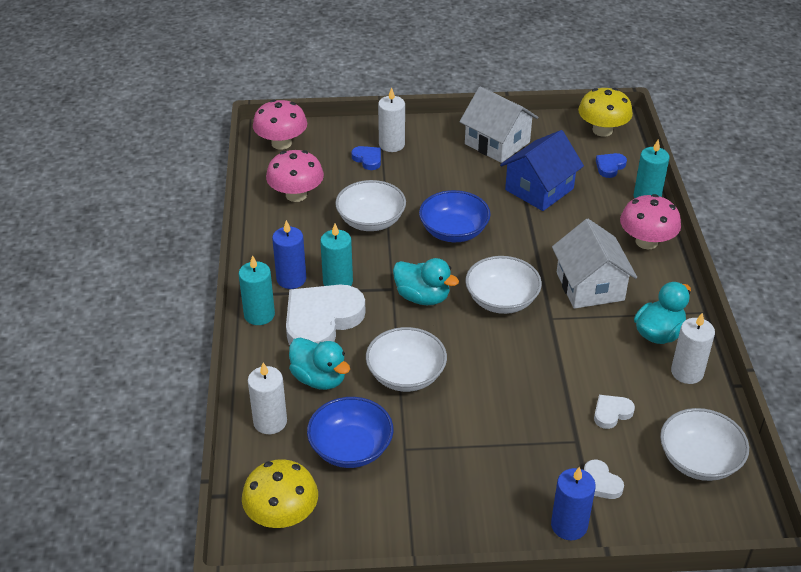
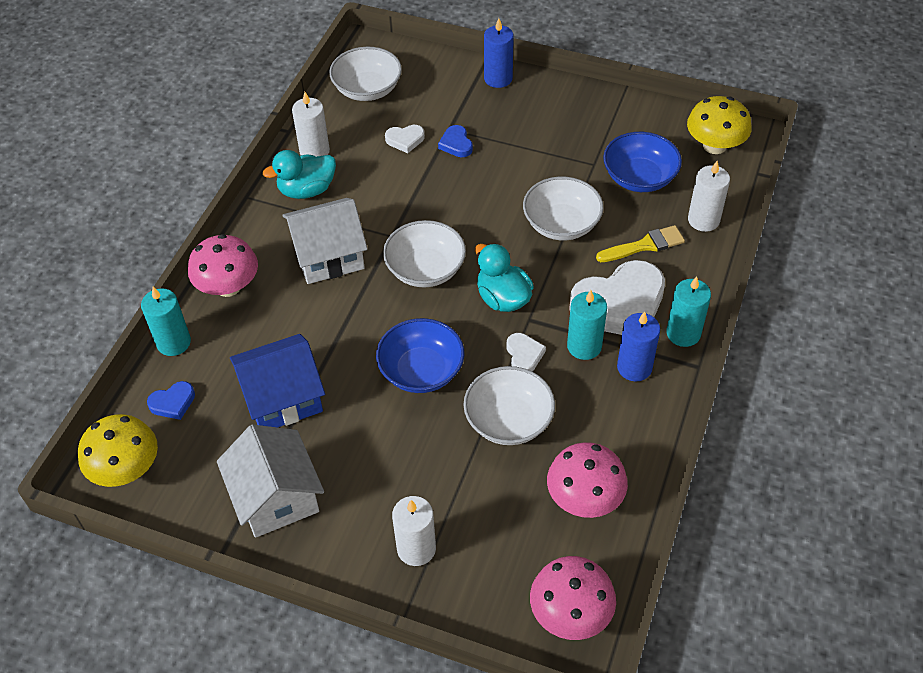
camera: 155 degrees left, 10 degrees up
turquoise duck [289,337,350,390] -> yellow brush [596,225,685,262]
blue heart [351,146,381,170] -> blue heart moved to [438,125,473,157]
white house [552,219,637,309] -> white house turned 60 degrees clockwise [283,198,368,284]
white heart [584,460,624,499] -> white heart moved to [507,333,546,371]

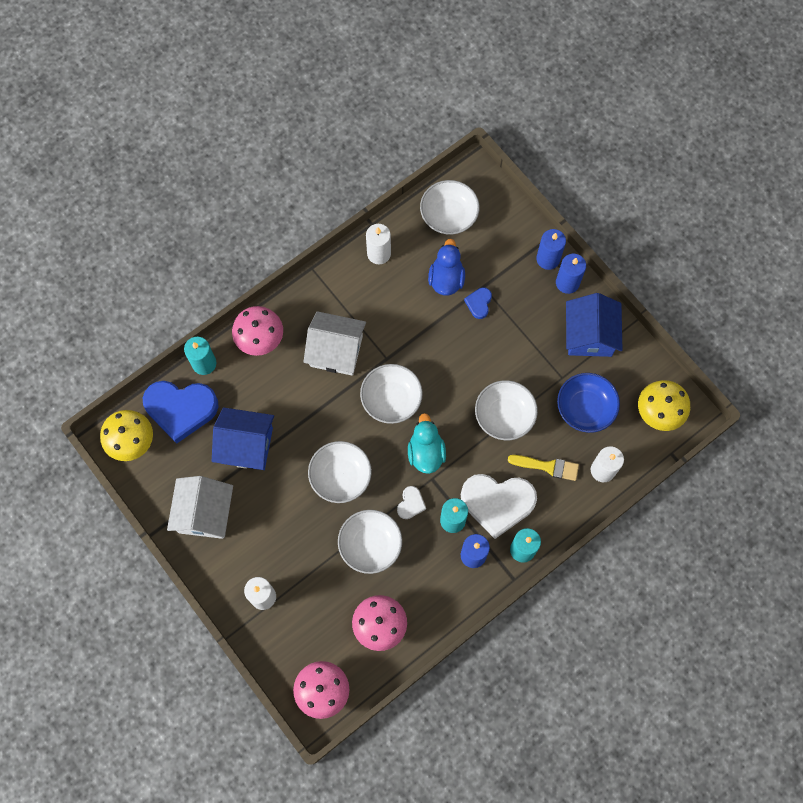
camera: 30 degrees right, 20 degrees up
blue heart [147,381,195,420] -> blue heart [143,381,219,443], size x2.24
turquoise duck [263,150,336,199] -> none
blue bowl [376,318,464,393] -> white bowl [308,441,372,503]
white heart [385,125,425,153] -> blue duck [428,239,465,296]
none -> blue candle [556,254,586,294]
none -> blue house [566,293,622,357]

